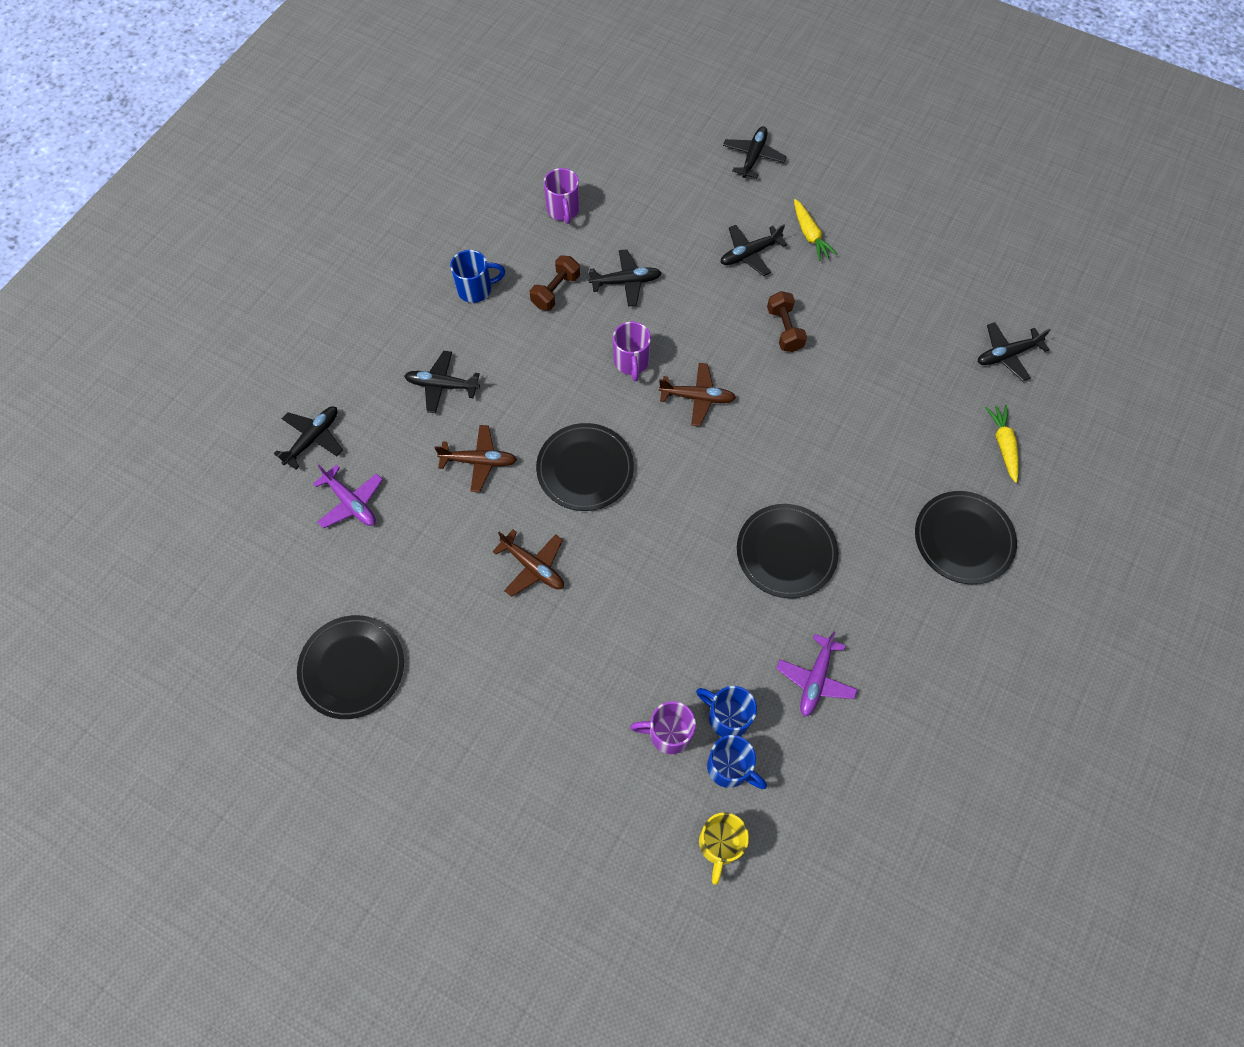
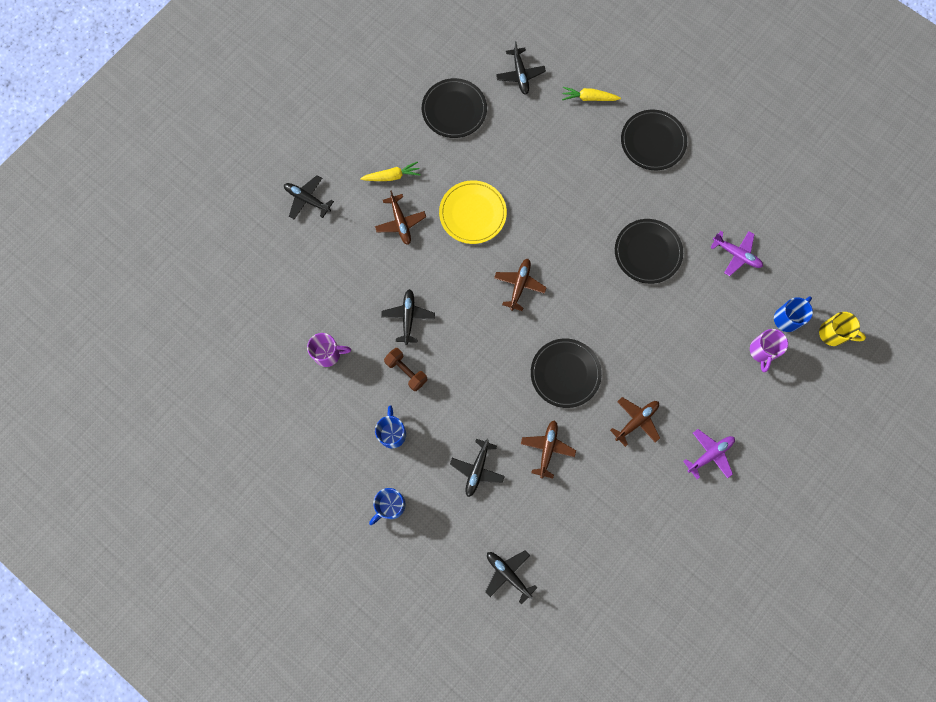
camera: 80 degrees left, 10 degrees up
black plate [297,615,404,719] -> black plate moved to [422,78,487,138]
purple plane [313,465,383,528] -> purple plane moved to [683,429,735,479]
purple mug [613,322,651,381] -> none
blue mug [696,686,757,737] -> blue mug moved to [369,488,405,525]
black plane [720,224,787,276] -> brown plane [375,190,426,245]
brown dumbbell [767,291,807,352] -> yellow plate [439,180,507,244]

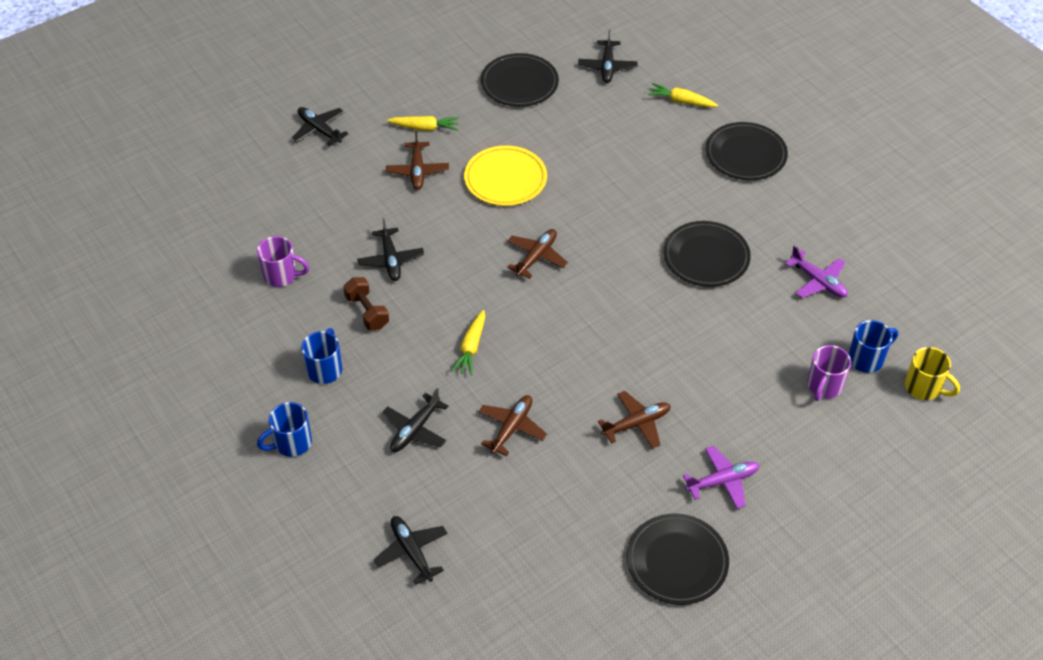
camera: 15 degrees right, 25 degrees down
black plane [381,289,435,345] -> black plane turned 150 degrees clockwise [357,218,424,281]
black plate [531,338,602,408] -> black plate moved to [626,513,729,605]
none -> yellow carrot [451,310,485,375]

